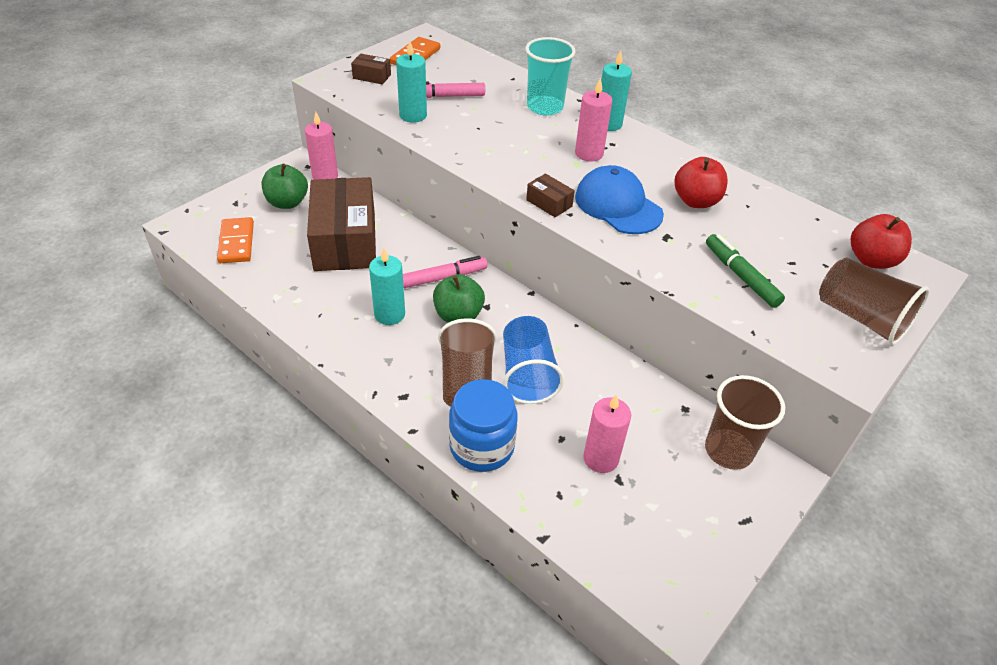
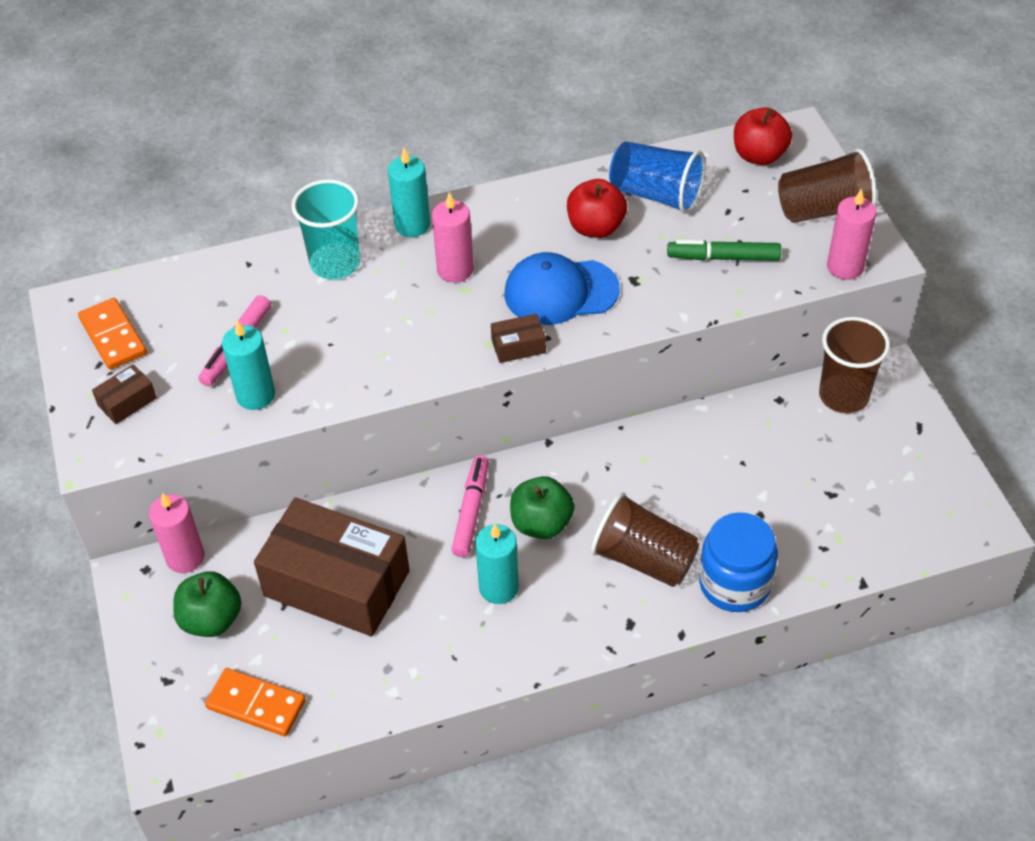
camera: 55 degrees left, 5 degrees up
blue cup [503,316,564,404] -> blue cup moved to [609,141,705,214]
pink candle [583,394,631,473] -> pink candle moved to [827,188,877,280]

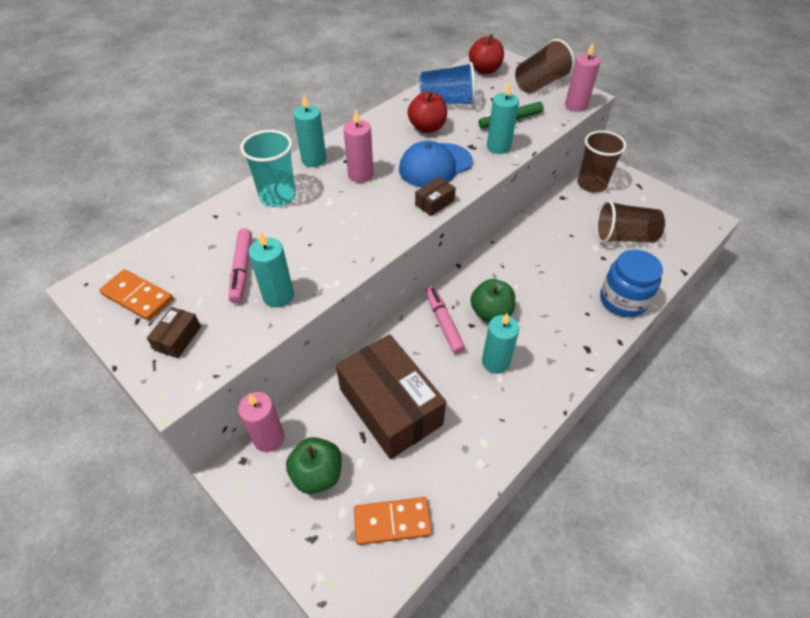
camera: 30 degrees left, 0 degrees up
brown box [254,497,410,637] -> brown box turned 60 degrees clockwise [336,334,446,459]
brown cup [591,492,699,587] -> brown cup moved to [596,200,665,243]
none -> turquoise candle [487,82,519,154]

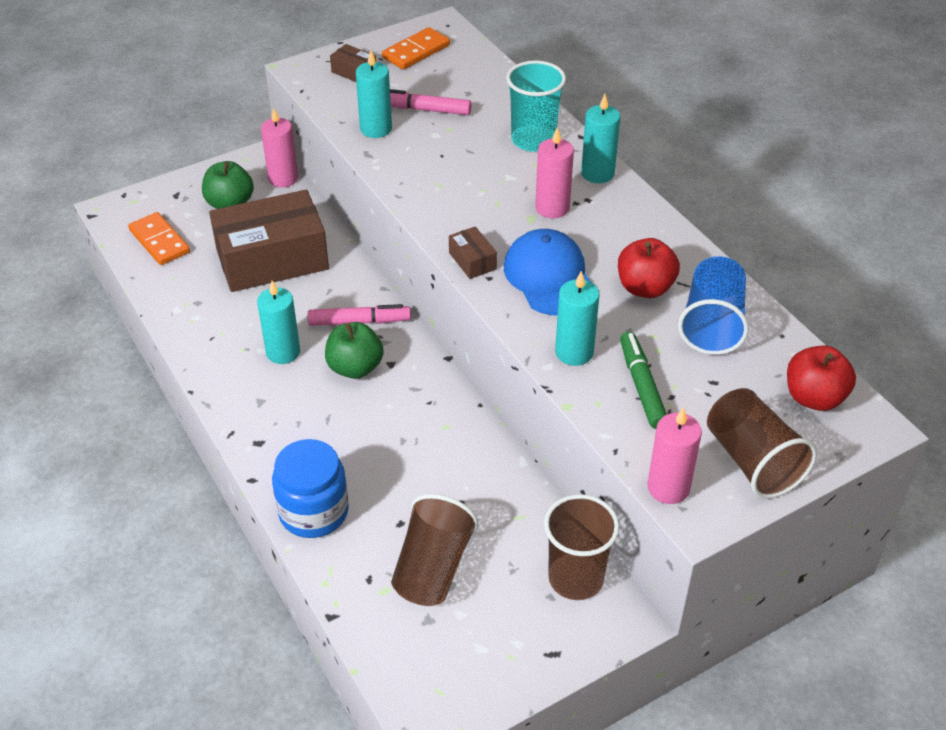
camera: 105 degrees right, 5 degrees down
orange domino [354,497,432,545] -> orange domino turned 45 degrees counterclockwise [128,212,190,265]

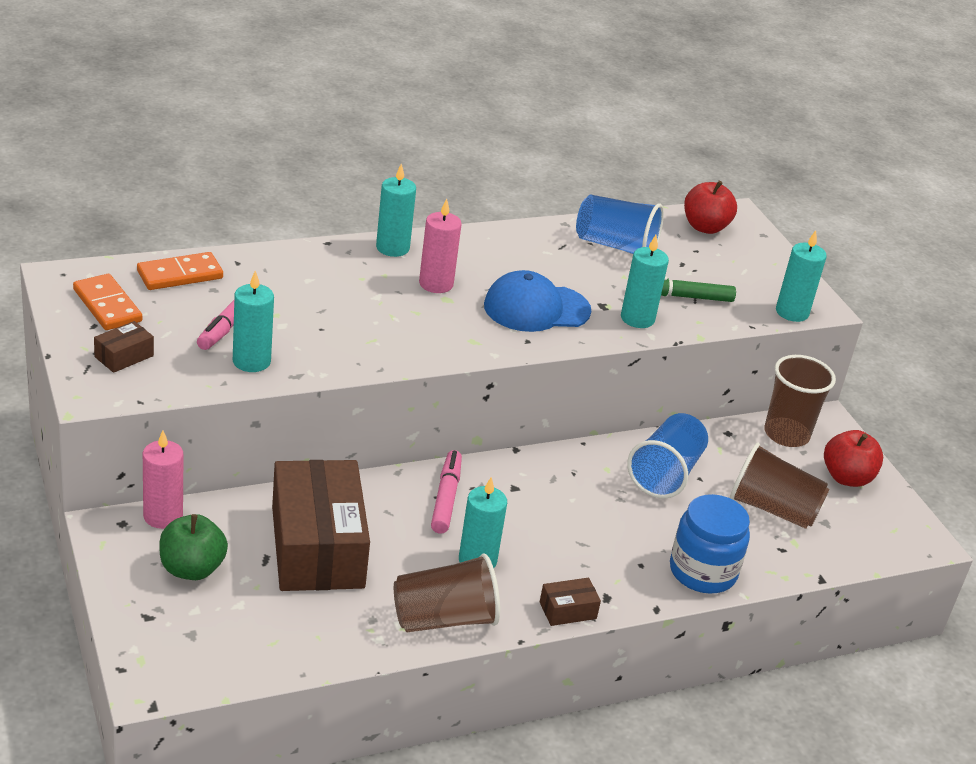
camera: 85 degrees left, 10 degrees down
orange domino [128,212,190,265] -> orange domino moved to [137,252,223,290]
green apple [325,322,384,379] -> none
brown box [449,226,497,279] -> brown box moved to [540,578,601,626]
turquoise cup [506,60,566,152] -> none
red apple [618,238,680,298] -> red apple moved to [824,430,883,487]
pink candle [648,407,702,504] -> turquoise candle [776,230,827,322]
brown cup [707,388,817,499] -> brown cup moved to [394,554,500,632]
none -> blue cup [627,413,708,498]

